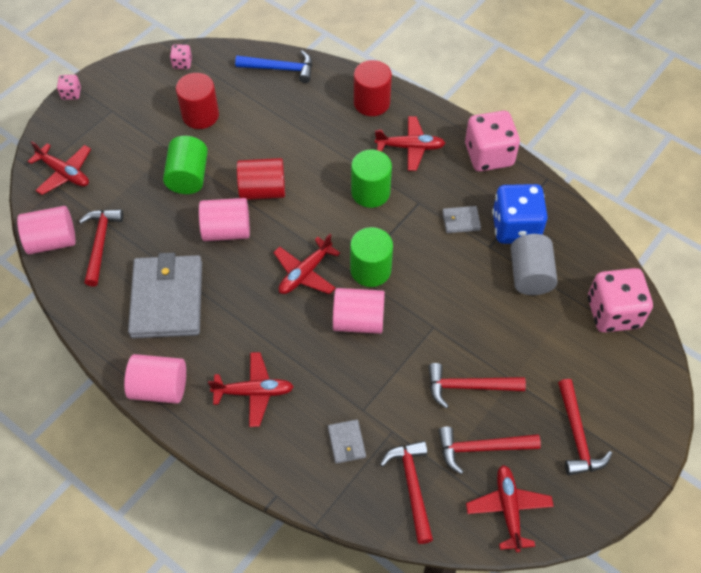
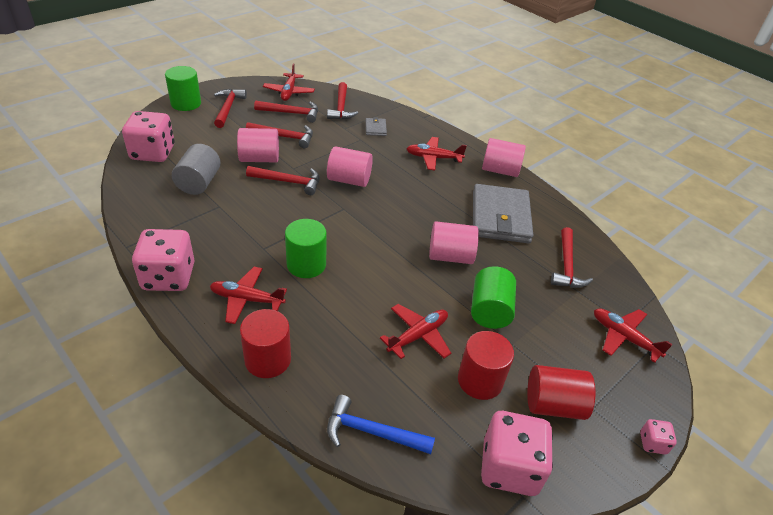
camera: 175 degrees left, 15 degrees down
pink cylinder [17,206,76,254] -> pink cylinder moved to [237,128,279,162]
pink dice [170,44,192,69] -> pink dice [481,411,553,496], size x2.20
red cylinder [237,158,285,200] -> red cylinder moved to [527,365,595,420]
red plane [273,234,340,294] -> red plane moved to [380,304,451,359]
green cylinder [350,227,393,287] -> green cylinder moved to [165,66,201,111]
grey wallet [442,206,481,233] -> none
blue dice [492,184,548,244] -> none
none -> red hammer [246,166,320,195]

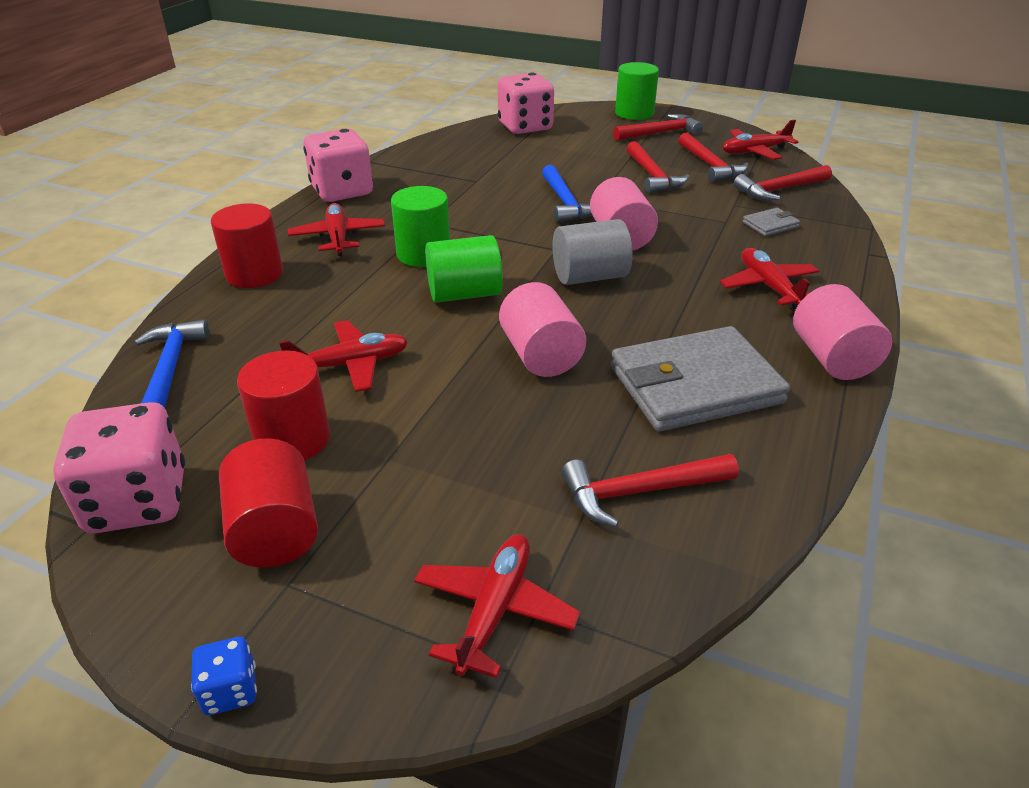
camera: 70 degrees right, 5 degrees down
grey cylinder [172,144,221,195] -> grey cylinder moved to [552,219,633,285]
pink cylinder [237,128,279,162] -> none
red hammer [246,166,320,195] -> blue hammer [542,165,592,222]
red plane [380,304,451,359] -> red plane turned 45 degrees counterclockwise [279,320,408,392]
green cylinder [471,266,516,329] -> green cylinder moved to [425,235,503,303]
pink dice [640,419,677,454] -> blue dice [191,637,257,715]

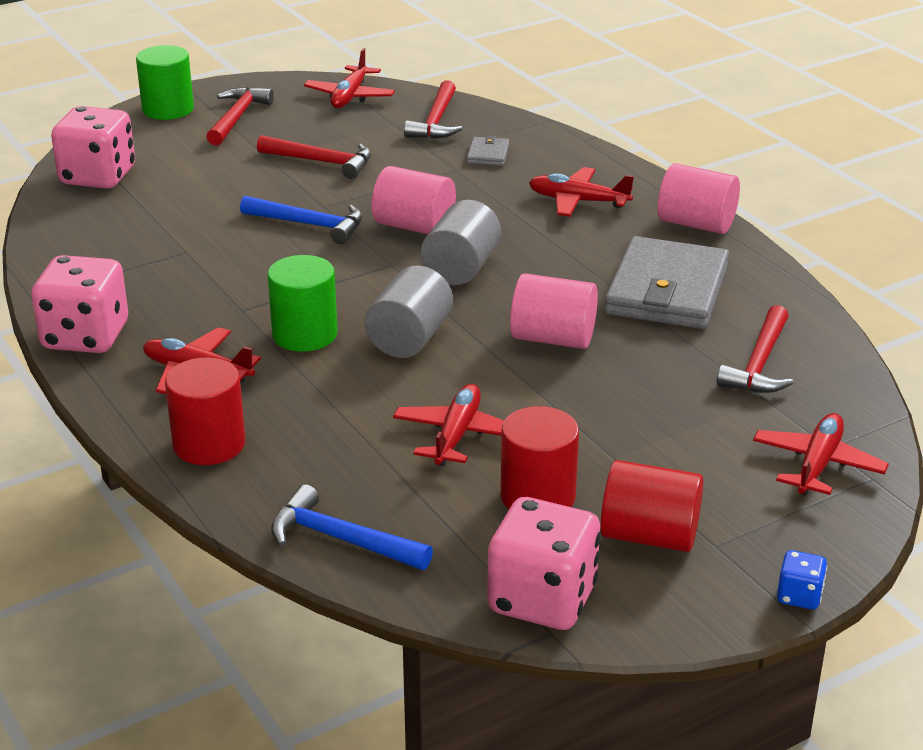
camera: 55 degrees left, 5 degrees down
red plane [414,534,580,678] -> red plane turned 60 degrees clockwise [753,413,889,495]
green cylinder [425,235,503,303] -> grey cylinder [365,266,453,358]
red hammer [678,133,748,182] -> none

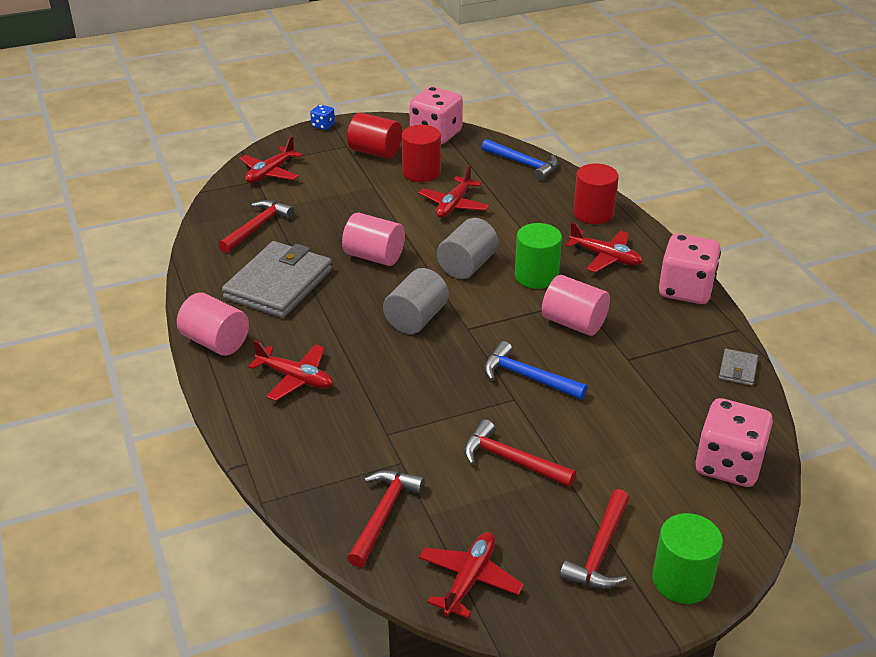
camera: 170 degrees left, 5 degrees up
pink cylinder [372,166,456,234] -> pink cylinder moved to [542,275,610,336]
grey wallet [467,136,509,166] -> grey wallet moved to [719,349,758,386]

